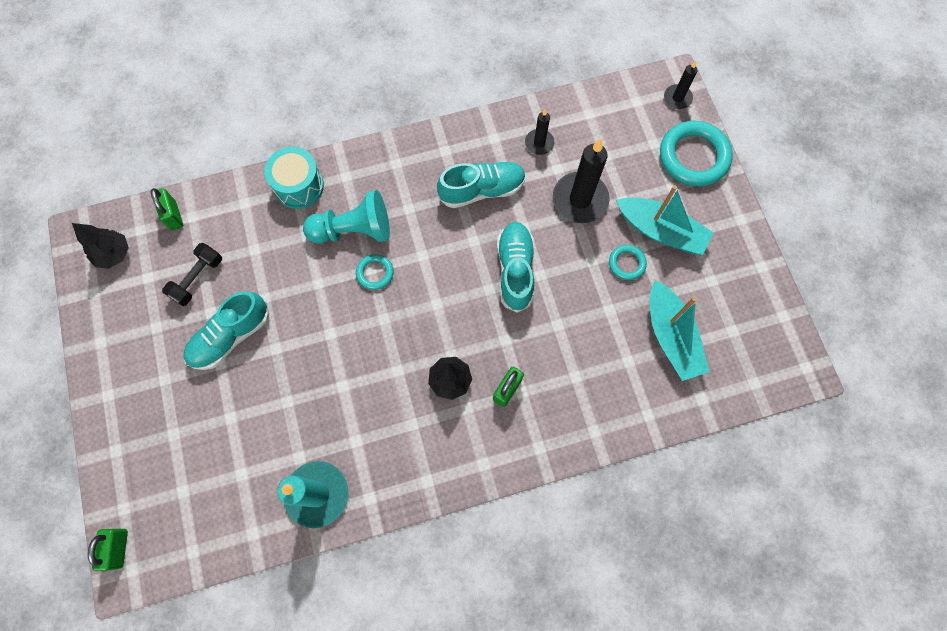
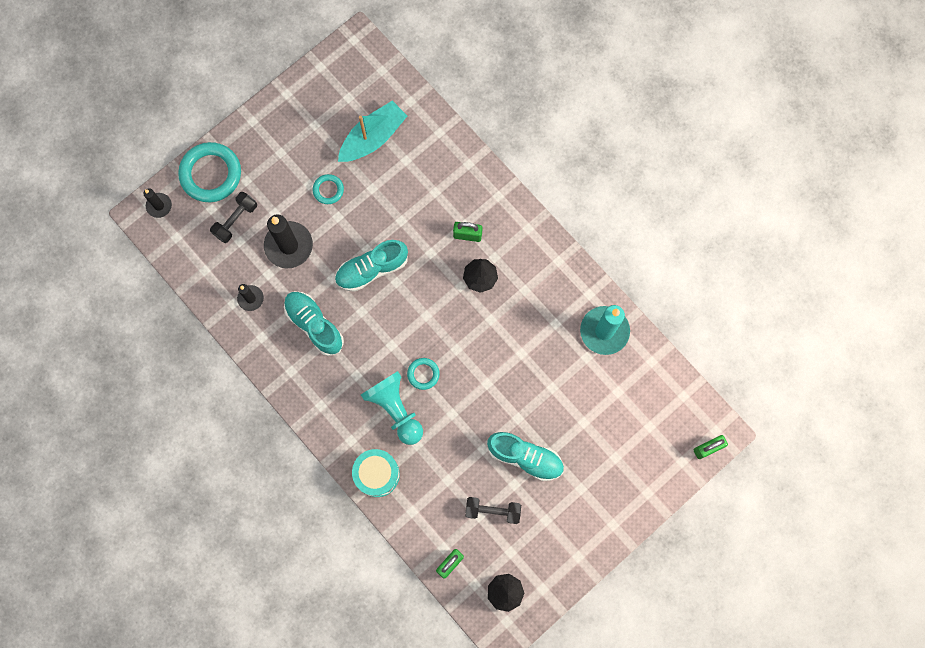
camera: 115 degrees left, 5 degrees up
turquoise boat [616,185,714,255] -> none
none -> black dumbbell [210,192,257,243]

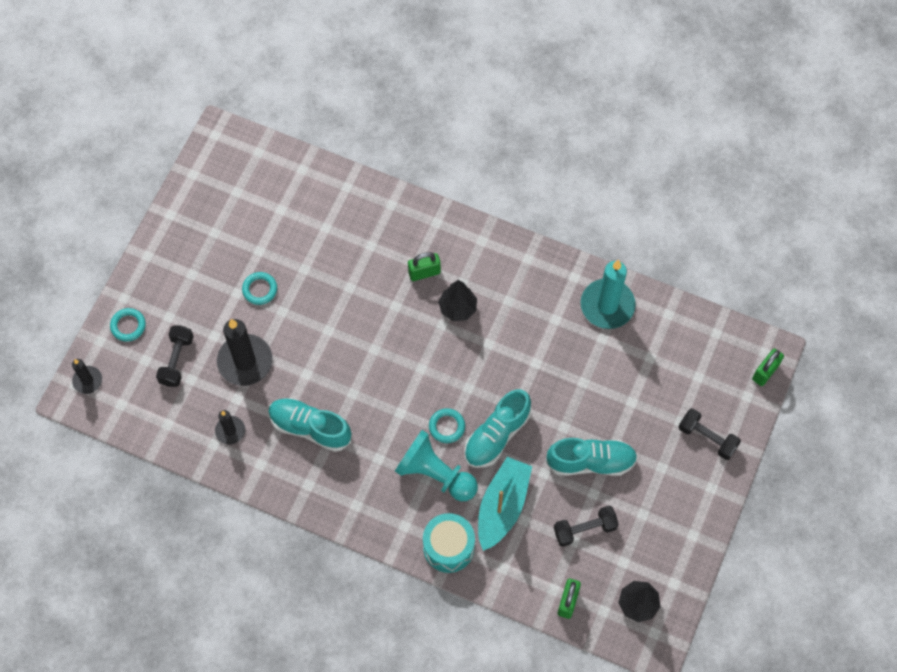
camera: 25 degrees left, 10 degrees down
turquoise ring [178,142,241,202] -> turquoise ring [110,308,146,342], size x0.50
turquoise shoe [335,240,408,292] -> turquoise shoe moved to [464,389,532,468]
turquoise boat [338,101,407,162] -> turquoise boat moved to [478,457,532,551]
none -> black dumbbell [678,408,741,460]

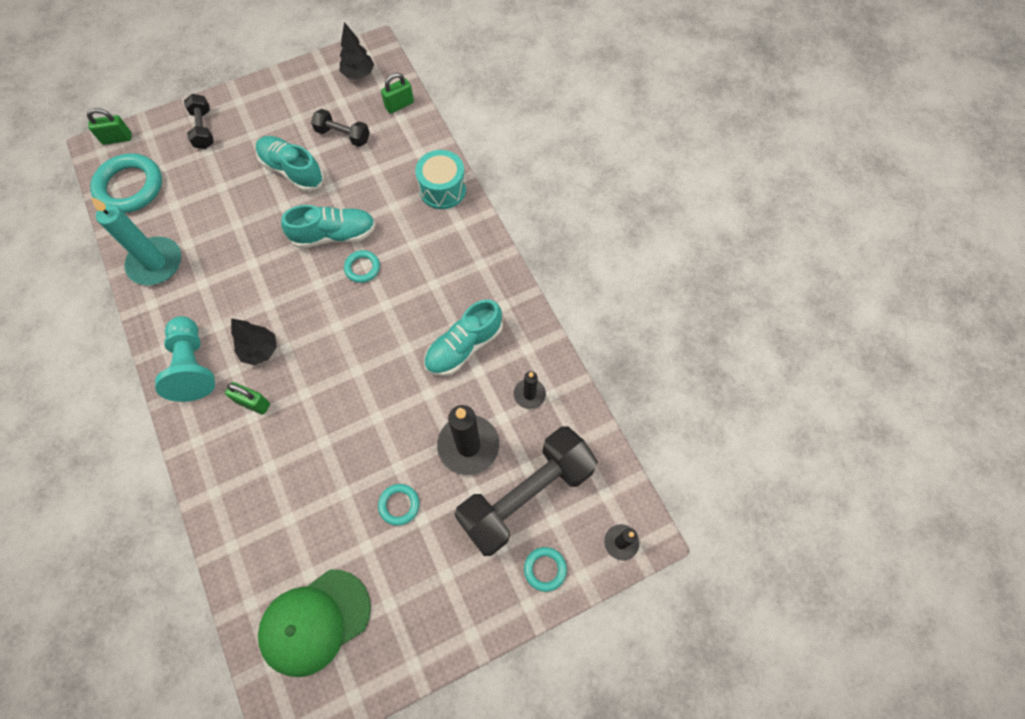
camera: 140 degrees left, 0 degrees up
black dumbbell [156,325,194,387] -> black dumbbell [454,426,598,556], size x2.07
turquoise shoe [268,398,351,452] -> turquoise shoe turned 75 degrees clockwise [424,299,503,376]
turquoise pawn [395,430,478,501] -> turquoise pawn moved to [155,316,215,402]
turquoise boat [478,457,532,551] -> none
none -> turquoise ring [90,153,162,213]
none -> green cap [258,570,371,677]

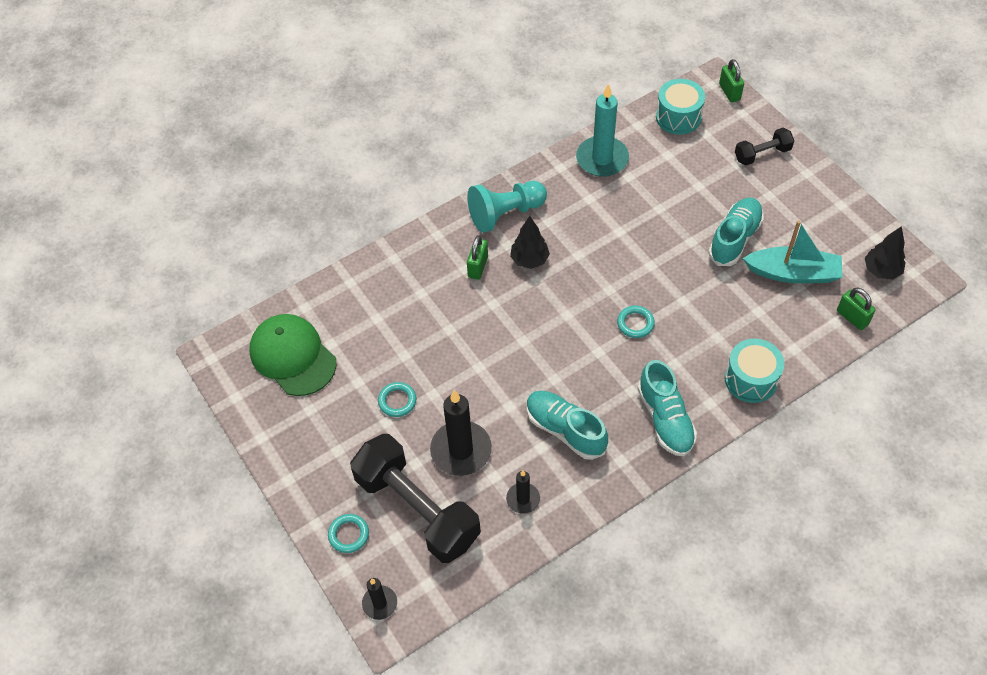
camera: 85 degrees right, 10 degrees down
turquoise ring [90,153,162,213] -> turquoise drum [656,79,705,135]
turquoise shoe [281,205,376,248] -> turquoise shoe moved to [637,360,697,456]
black dumbbell [311,109,370,147] -> turquoise boat [743,220,842,283]

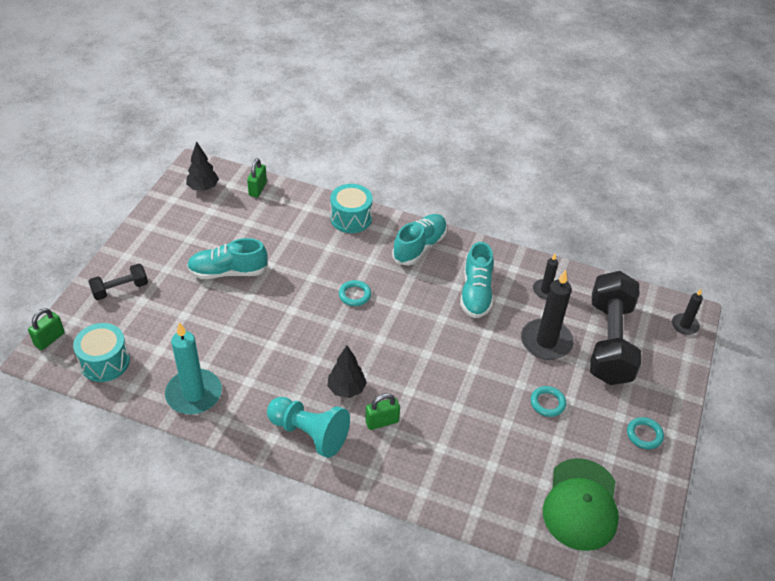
camera: 130 degrees left, 10 degrees down
turquoise ring [328,514,369,553] -> turquoise ring moved to [627,417,664,449]
black dumbbell [735,128,794,165] -> black dumbbell turned 60 degrees counterclockwise [88,264,148,300]
turquoise boat [743,220,842,283] -> none

